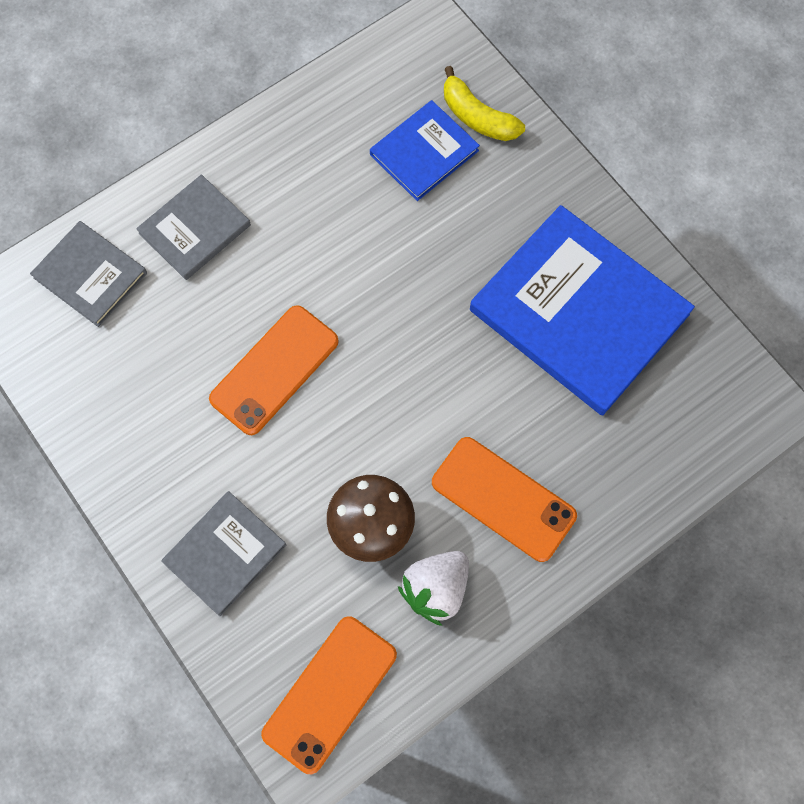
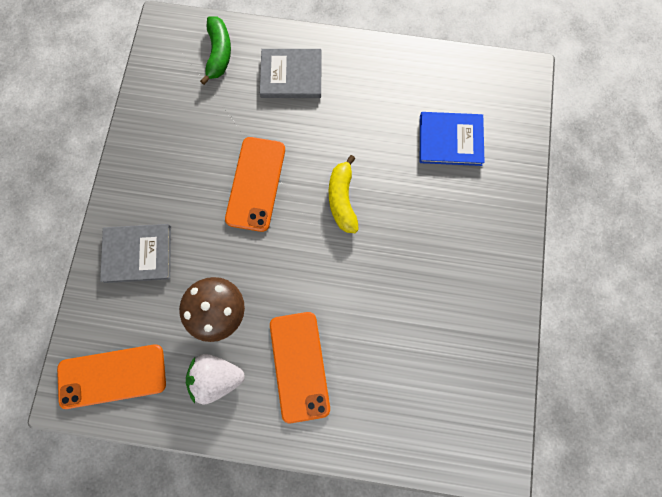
camera: 45 degrees right, 5 degrees up
grey book [30,221,147,327] -> green banana [200,16,231,85]
orange phone [209,305,339,435] -> orange phone turned 75 degrees counterclockwise [225,137,285,232]
yellow banana [444,66,525,141] -> yellow banana moved to [329,155,359,233]
blue book [470,205,695,415] -> none

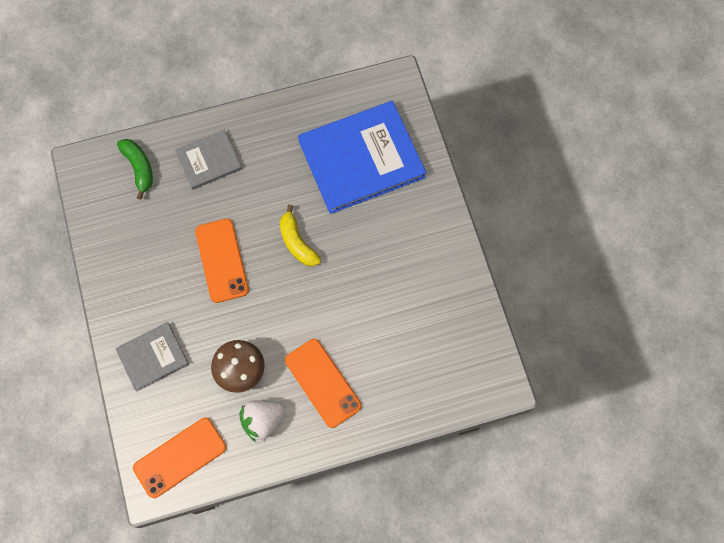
camera: 25 degrees left, 5 degrees down
blue book [420,112,485,166] -> blue book [298,101,426,214], size x1.91

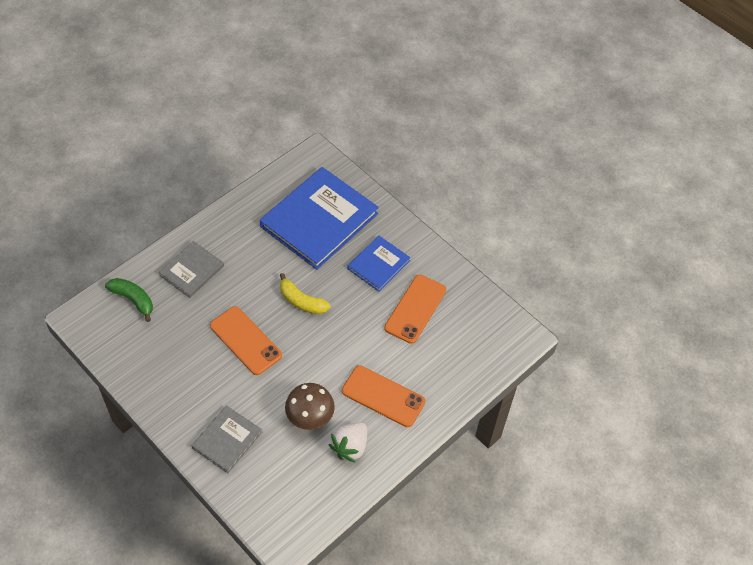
camera: 30 degrees left, 15 degrees down
orange phone [133,418,226,498] -> orange phone moved to [384,275,446,344]
none -> blue book [347,236,410,292]

